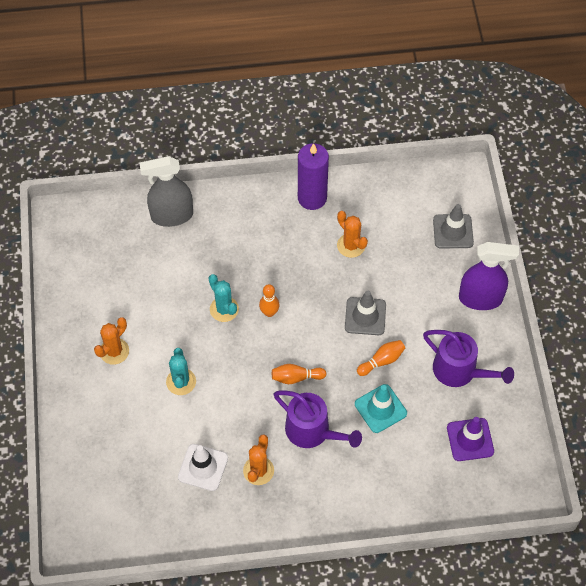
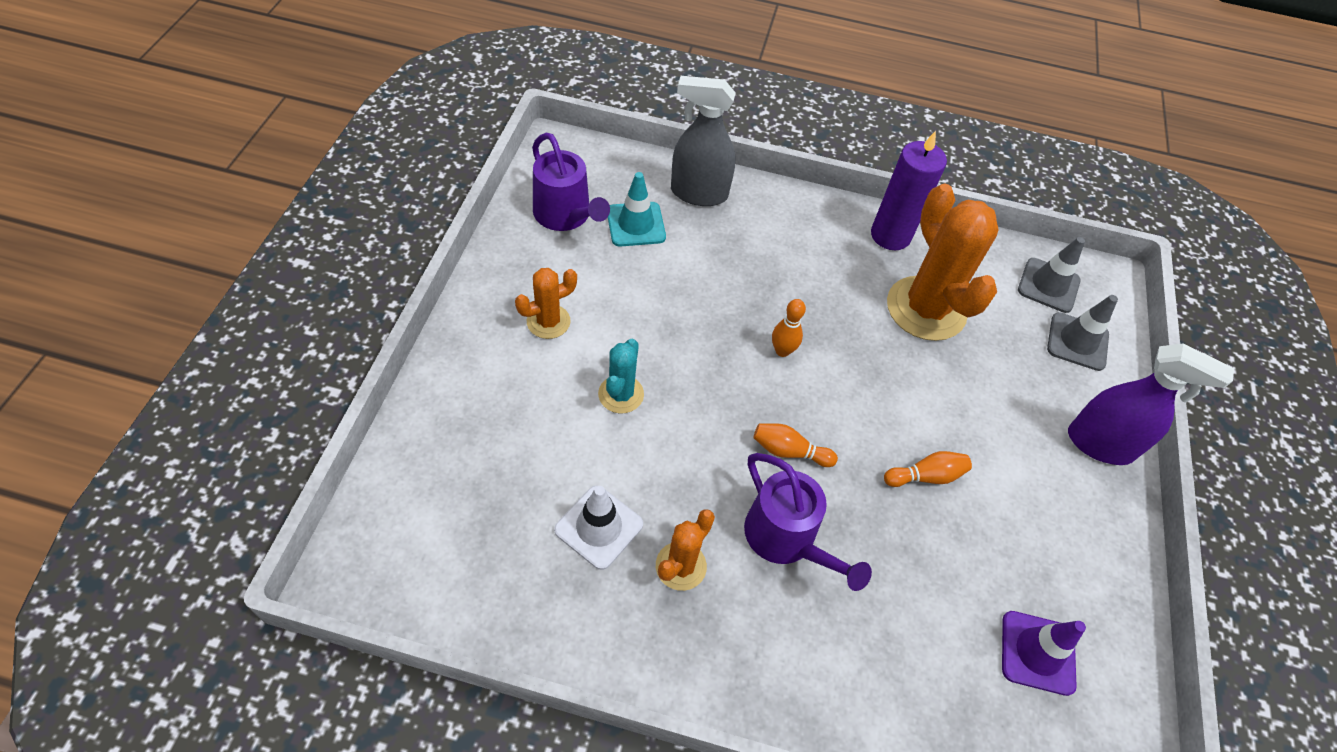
camera: 15 degrees right, 5 degrees down
turquoise cactus [209,274,239,322] -> none
orange cactus [337,211,368,258] -> orange cactus [887,184,998,341], size x1.96
grey traffic cone [345,291,386,335] -> grey traffic cone moved to [1018,237,1085,313]
turquoise traffic cone [355,384,407,433] -> turquoise traffic cone moved to [608,172,666,247]
purple watering can [423,330,514,387] -> purple watering can moved to [532,132,610,231]

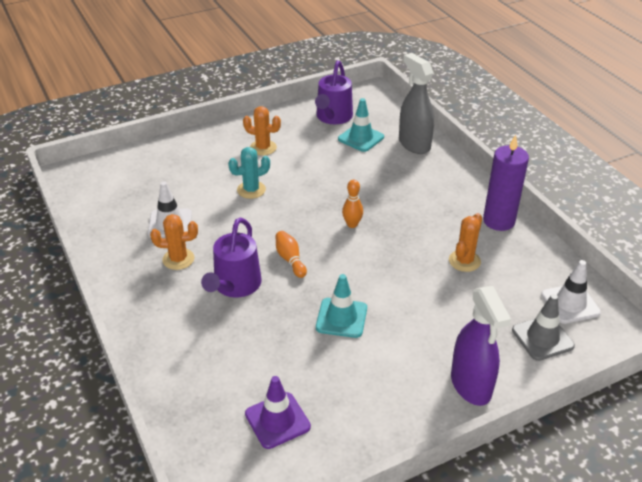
camera: 55 degrees right, 15 degrees down
orange bowling pin [884,451,972,487] -> turquoise traffic cone [316,274,367,338]
orange cactus [887,184,998,341] -> orange cactus [449,213,482,272], size x0.51
grey traffic cone [1018,237,1085,313] -> white traffic cone [541,260,601,324]

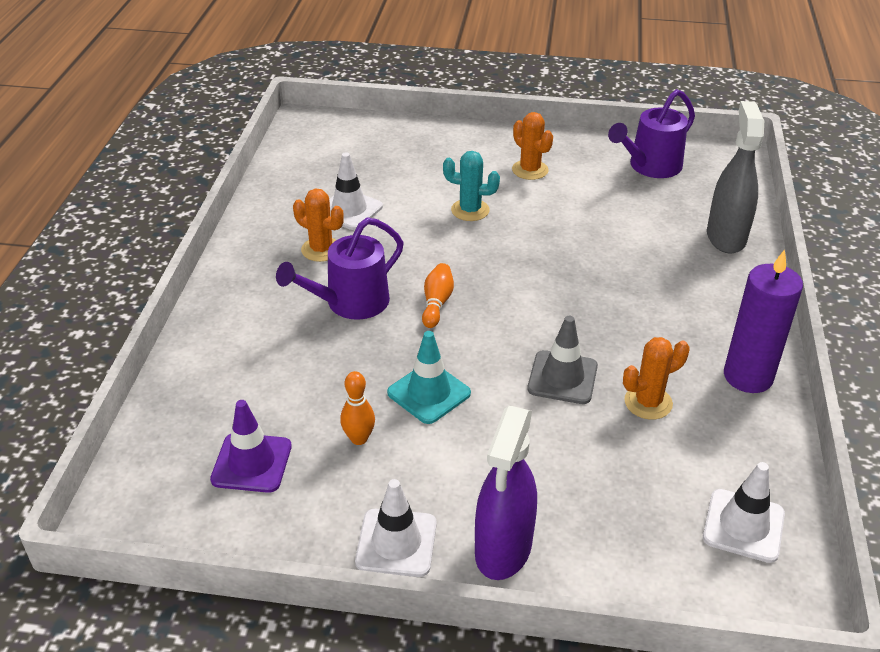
camera: 35 degrees right, 0 degrees up
turquoise traffic cone [338,98,384,152] -> none
orange bowling pin [342,180,363,228] -> orange bowling pin moved to [340,371,375,445]
grey traffic cone [512,294,575,361] -> grey traffic cone moved to [527,316,598,404]
none -> white traffic cone [355,479,437,577]

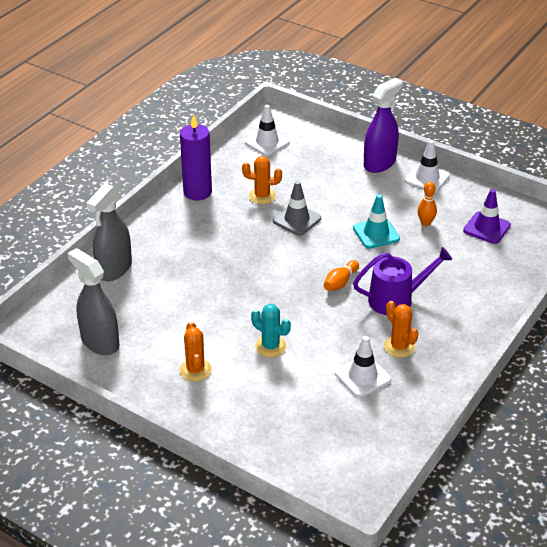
camera: 155 degrees left, 0 degrees up
purple watering can [608,89,695,178] -> grey spray bottle [68,248,119,355]

